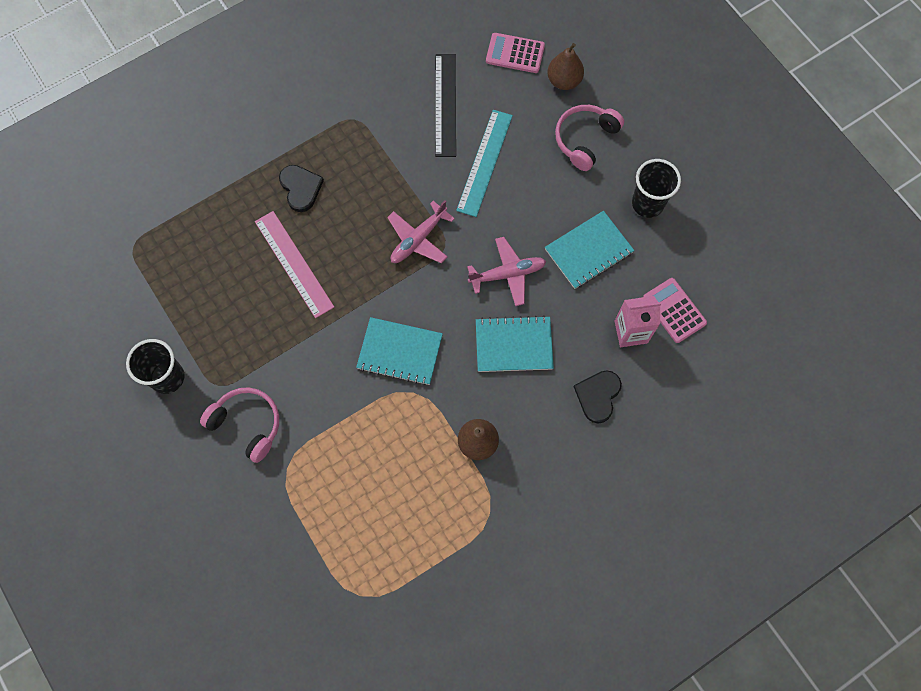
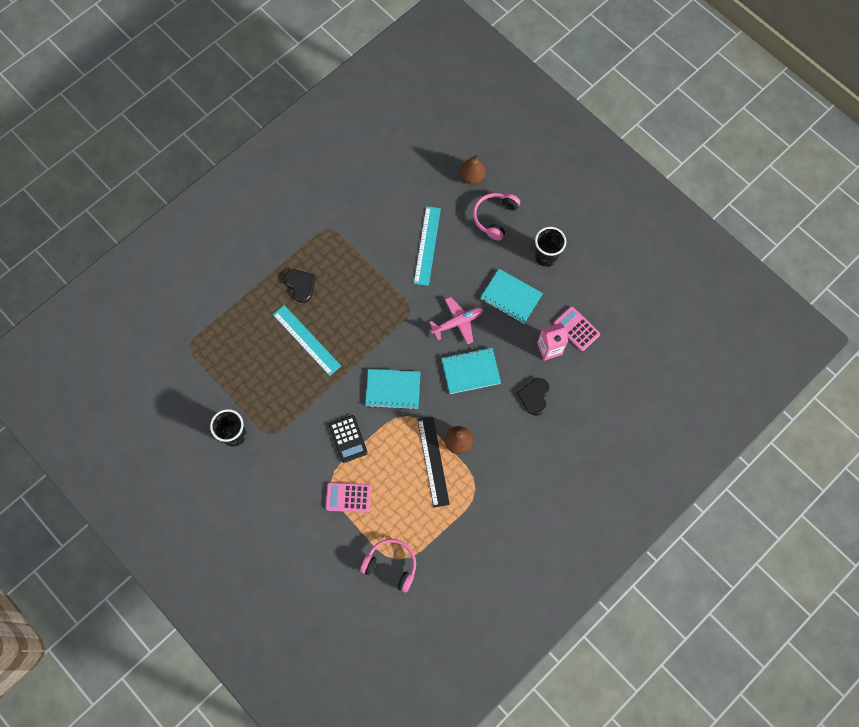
camera: 10 degrees left, 0 degrees up
pink headphones [200,387,279,463] -> pink headphones moved to [360,539,416,593]
pink ruler [255,211,334,318] -> turquoise ruler [273,305,341,376]
pink plane [387,200,455,263] -> none
black ruler [435,54,456,157] -> black ruler moved to [417,416,450,508]
pink calculator [486,33,545,73] -> pink calculator moved to [326,482,371,513]
turquoise notebook [545,211,634,289] -> turquoise notebook turned 75 degrees clockwise [480,269,543,323]
none -> black calculator [329,415,368,463]

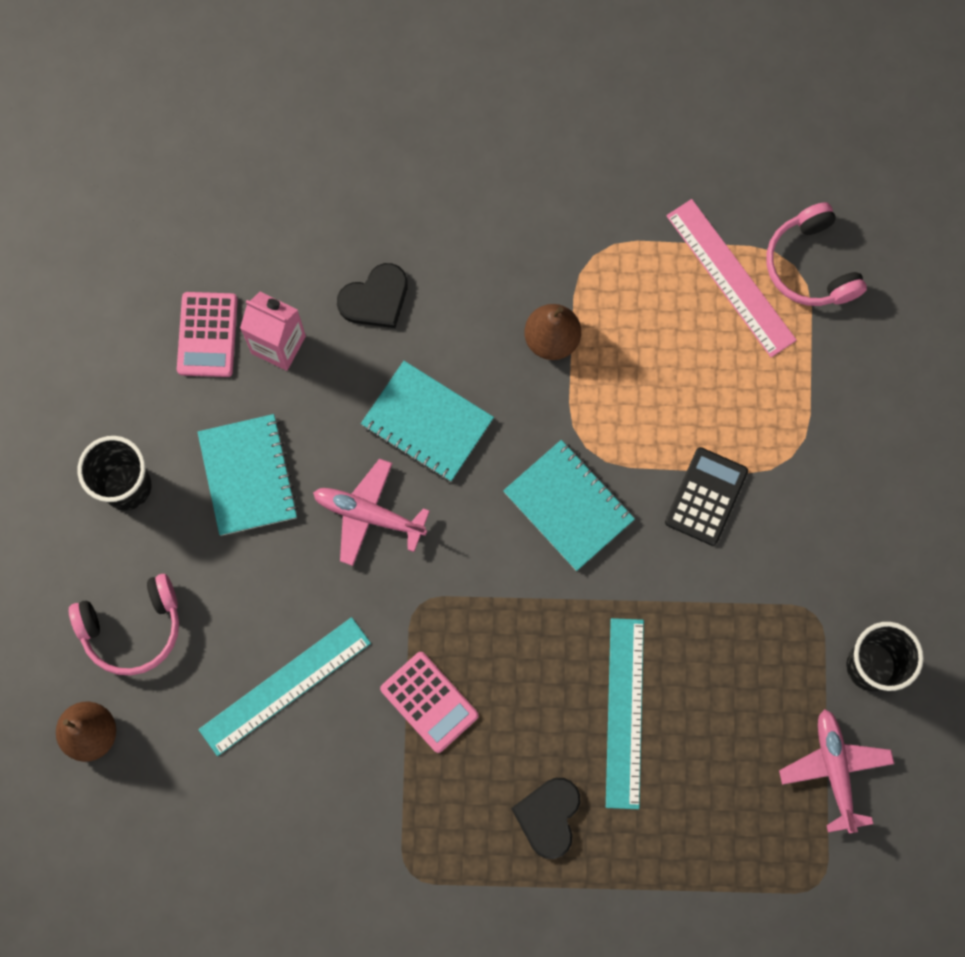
camera: 135 degrees left, 5 degrees up
pink calculator [326,482,371,513] -> pink calculator moved to [380,652,479,753]
black ruler [417,416,450,508] -> none
none -> pink ruler [666,199,797,357]
none -> pink plane [779,709,894,834]

